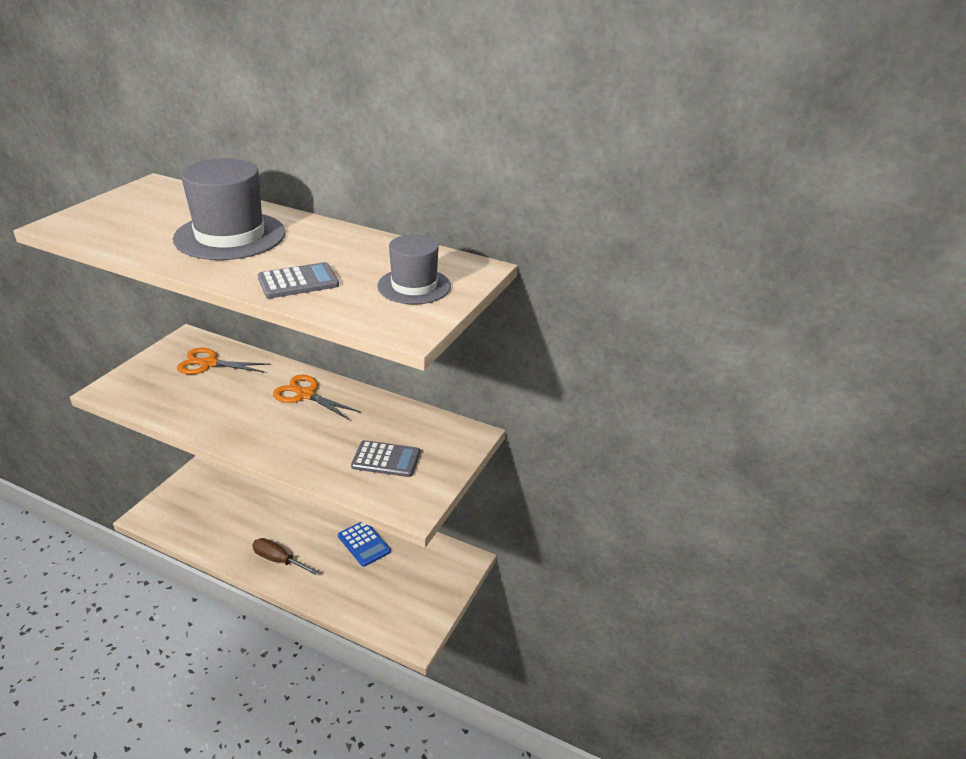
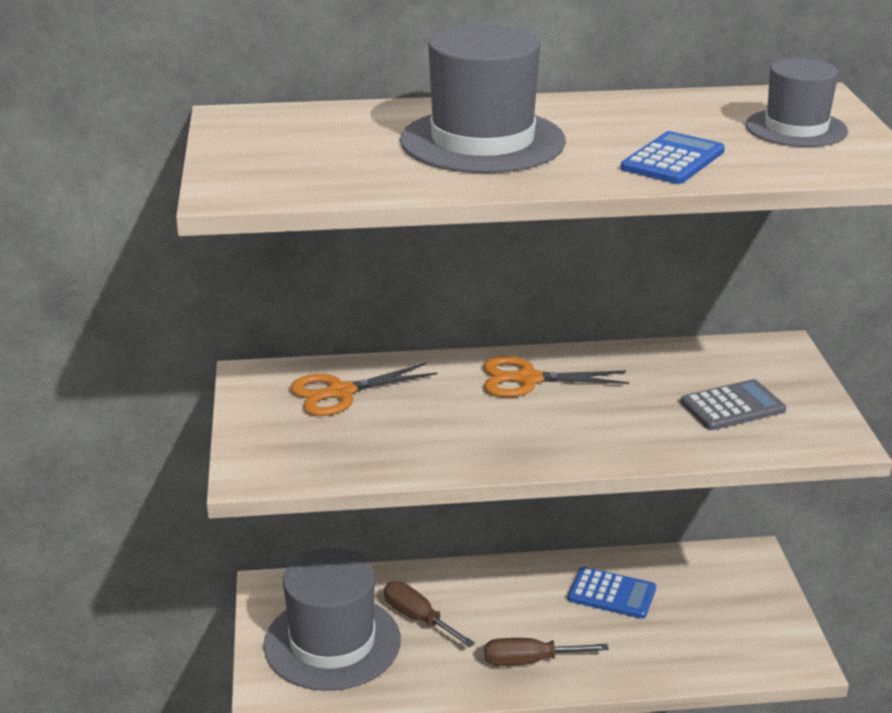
camera: 30 degrees left, 5 degrees down
grey calculator [258,262,339,298] -> blue calculator [621,131,725,184]
none -> grey hat [263,548,401,691]
none -> brown screwdriver [384,581,475,647]

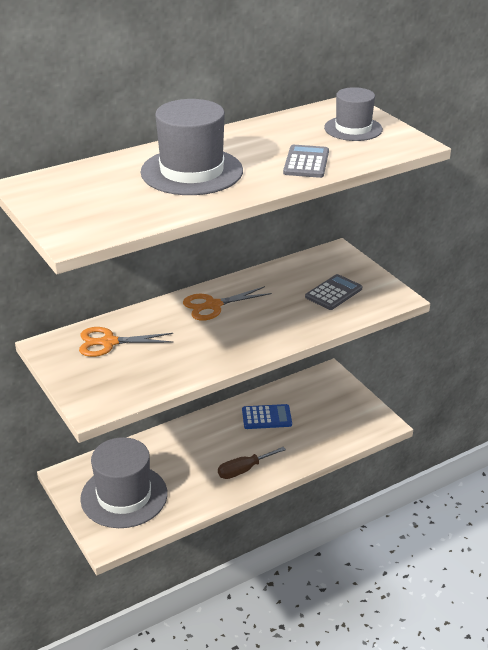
camera: 25 degrees left, 5 degrees up
orange scissors [290,362,438,416] -> orange scissors turned 45 degrees clockwise [79,327,174,357]
brown screwdriver [384,581,475,647] -> none
blue calculator [621,131,725,184] -> grey calculator [283,145,329,178]

